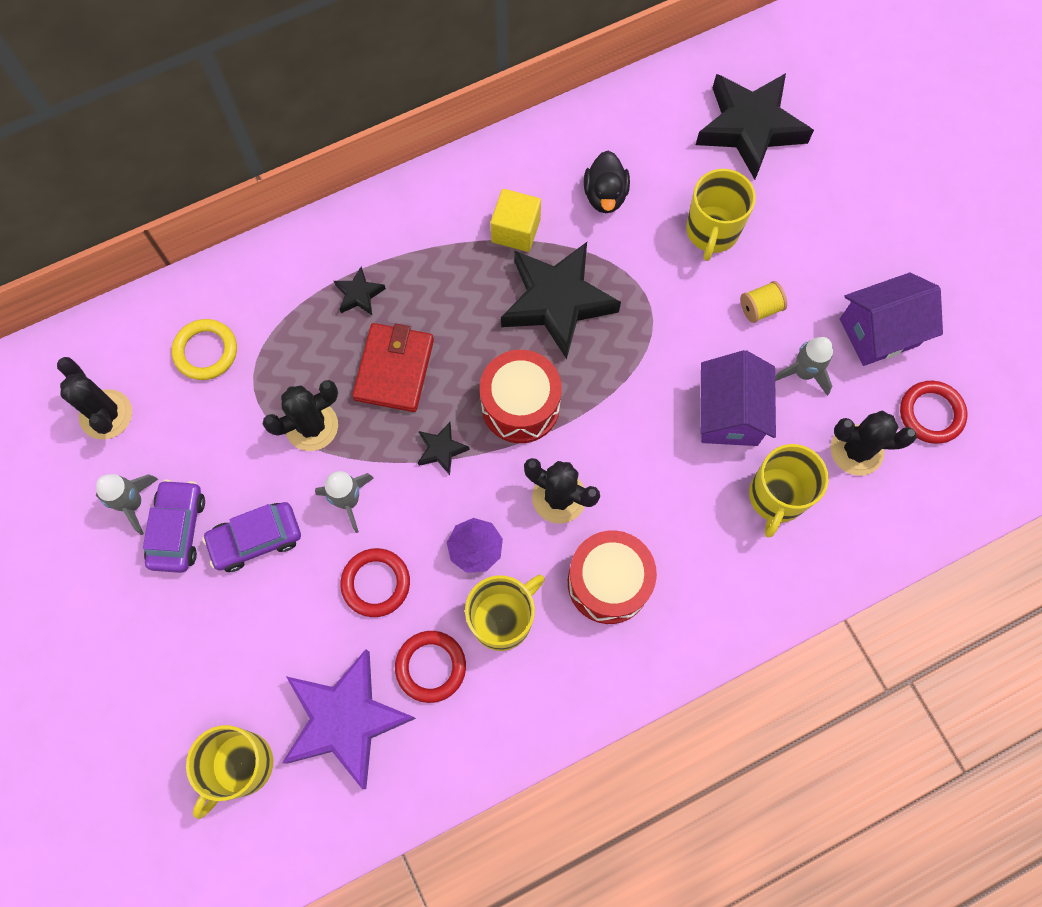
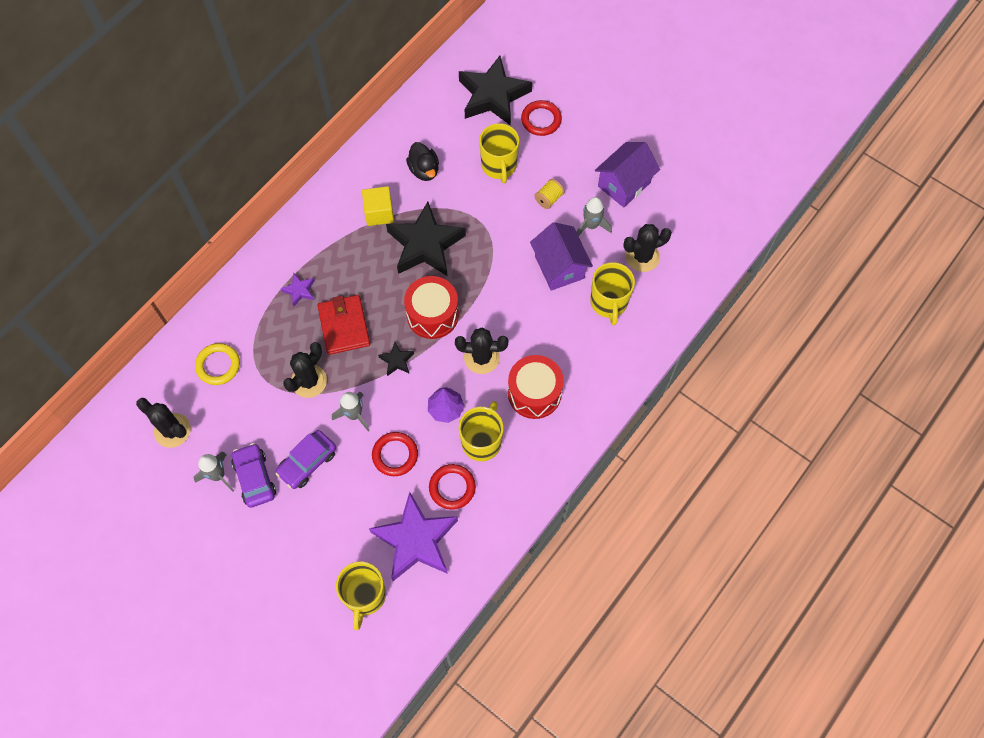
camera: 25 degrees left, 5 degrees down
black star [334,267,386,315] -> purple star [281,273,315,306]
red ring [900,381,967,444] -> red ring moved to [521,100,562,136]

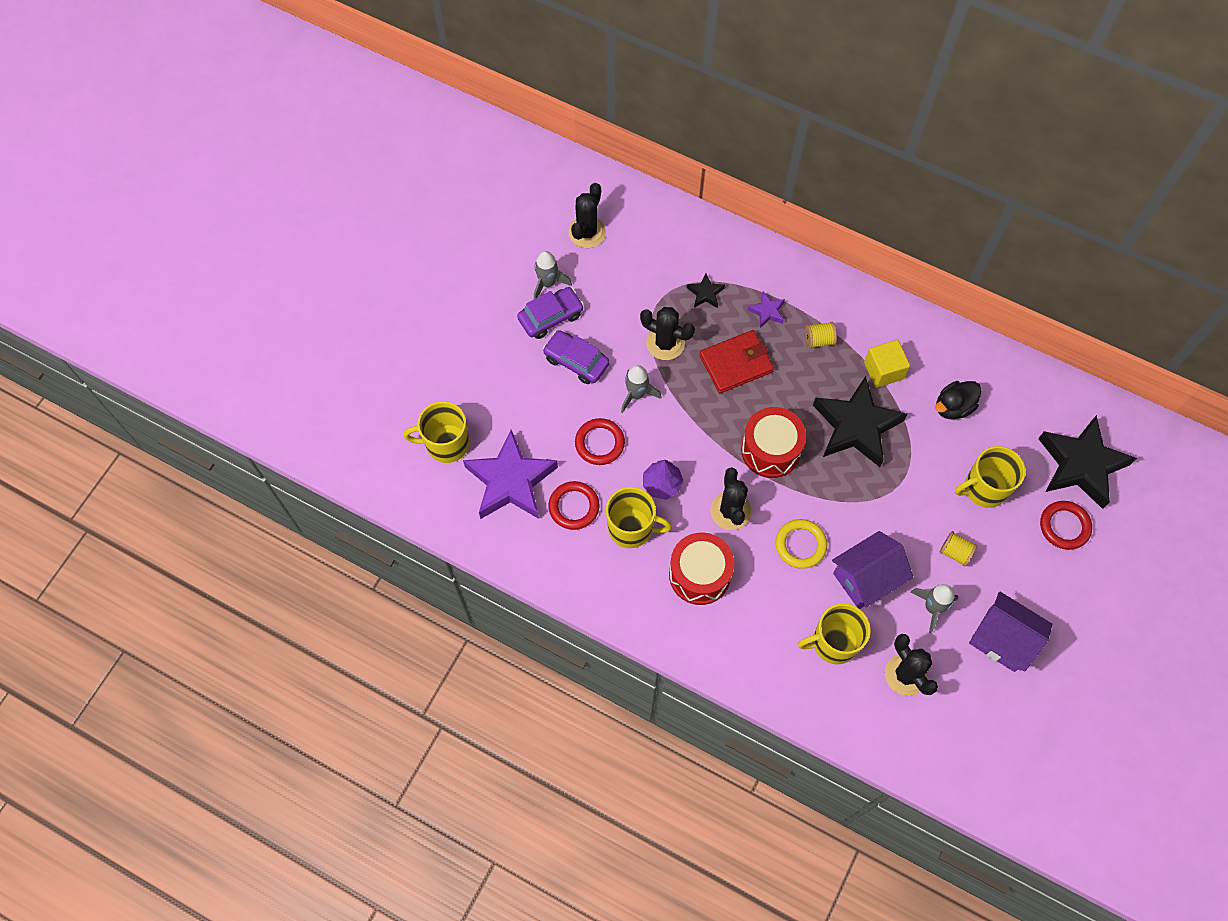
camera: 80 degrees right, 0 degrees up
yellow ring [195,343,240,385] -> yellow ring moved to [776,519,827,569]
black star [378,342,414,376] -> black star moved to [687,273,725,308]
none -> yellow spool [805,322,837,349]

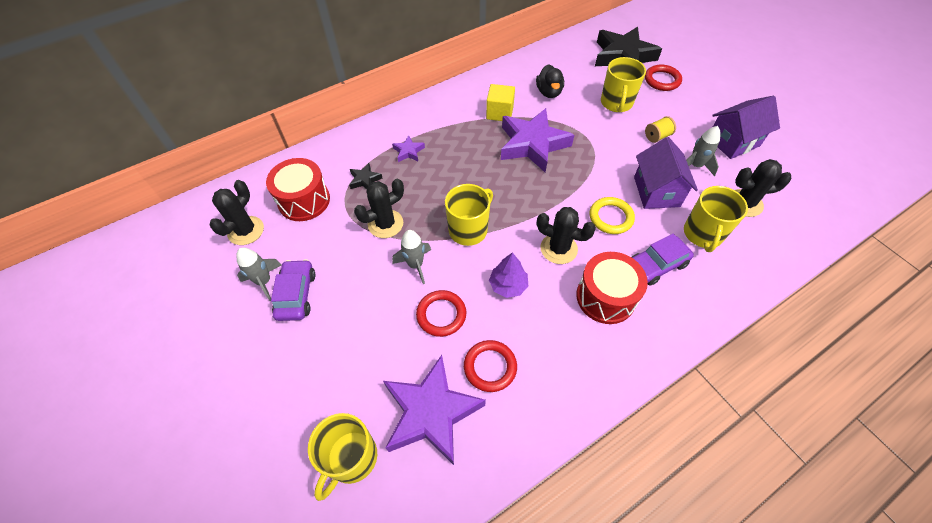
camera: 60 degrees left, 10 degrees down
purple car [543,330,610,384] -> purple car moved to [631,234,694,286]
black cactus [568,183,606,248] -> black cactus turned 60 degrees clockwise [209,180,264,245]
yellow mug [606,487,672,548] -> yellow mug moved to [445,184,493,246]
red wallet [699,330,774,393] -> none
red drum [741,407,806,478] -> red drum moved to [266,158,330,221]
yellow spool [805,322,837,349] -> none
black star [813,376,907,467] -> purple star [501,108,574,173]

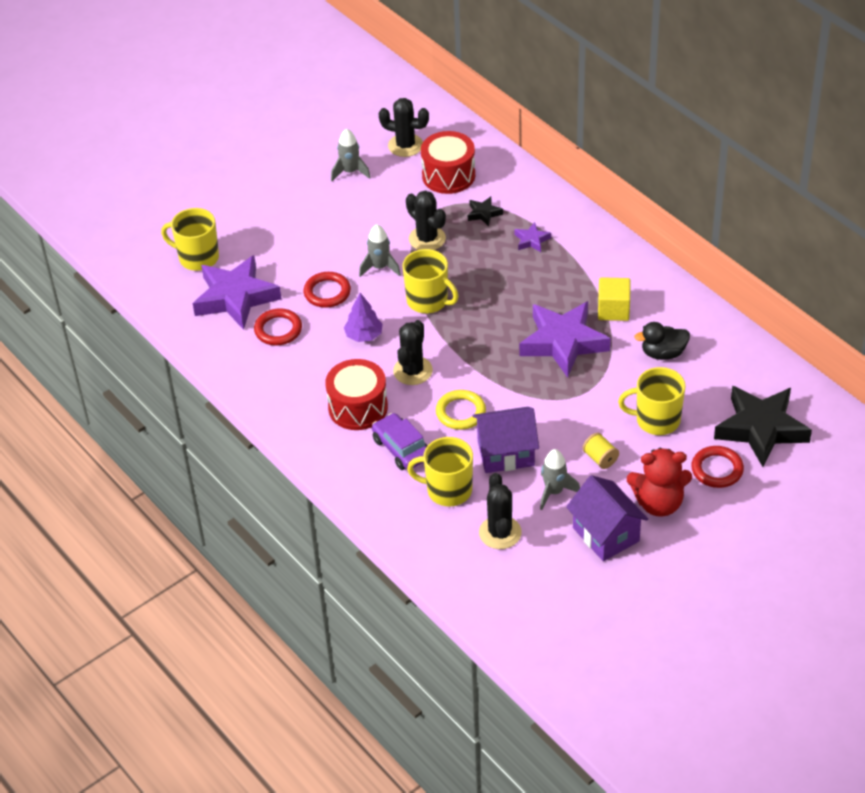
camera: 85 degrees right, 10 degrees down
purple car [271,259,315,321] -> none
none -> red teddy bear [627,448,692,517]

